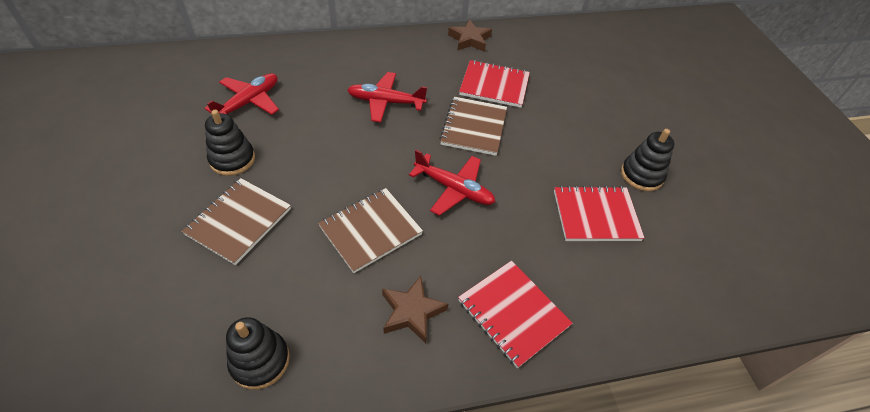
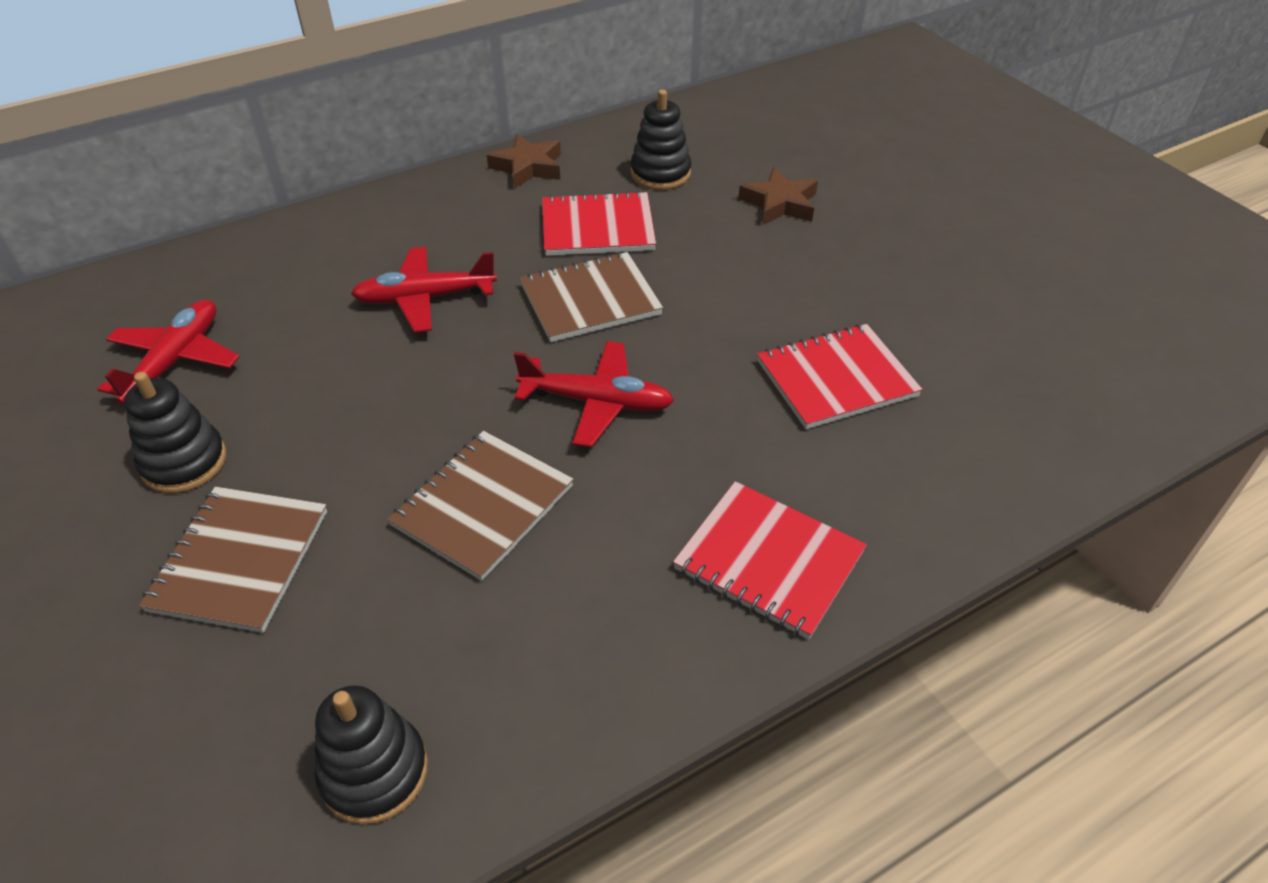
camera: 15 degrees left, 5 degrees down
brown star [382,276,448,343] -> brown star moved to [738,167,818,225]
brown notebook [439,97,507,156] -> brown notebook turned 75 degrees clockwise [520,252,663,342]
black stacking toy [621,129,674,191] -> black stacking toy moved to [631,90,691,190]

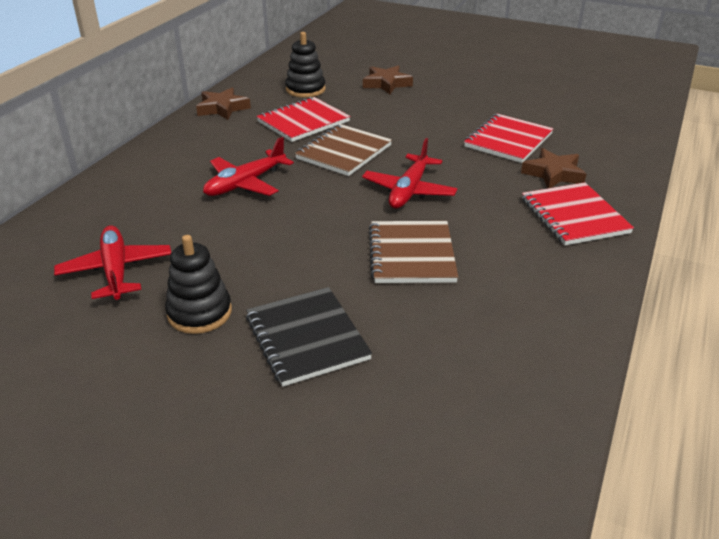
camera: 35 degrees left, 10 degrees down
brown notebook [139,487,327,633] -> black notebook [246,287,372,387]
black stacking toy [315,685,428,825] -> none
red plane [514,341,674,447] -> red plane turned 135 degrees clockwise [362,138,458,209]
red notebook [673,481,867,639] -> red notebook turned 75 degrees clockwise [522,182,634,245]
none -> brown star [521,148,586,188]

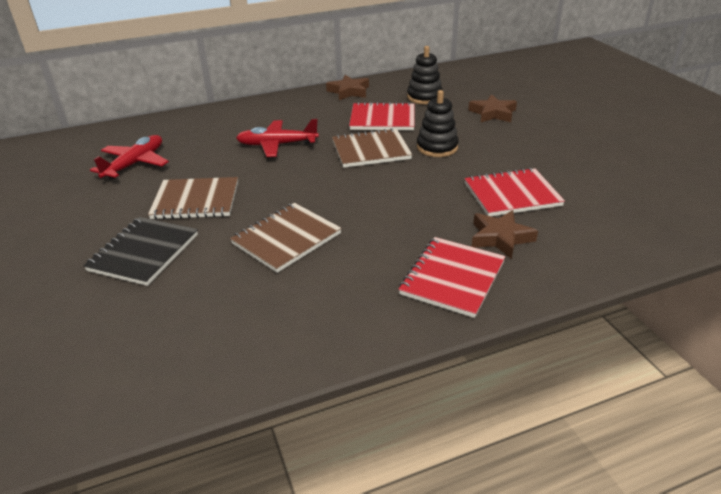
camera: 45 degrees right, 0 degrees up
black stacking toy [165,235,232,334] -> black stacking toy moved to [417,90,459,157]
red plane [362,138,458,209] -> none
none -> brown notebook [148,177,238,220]

